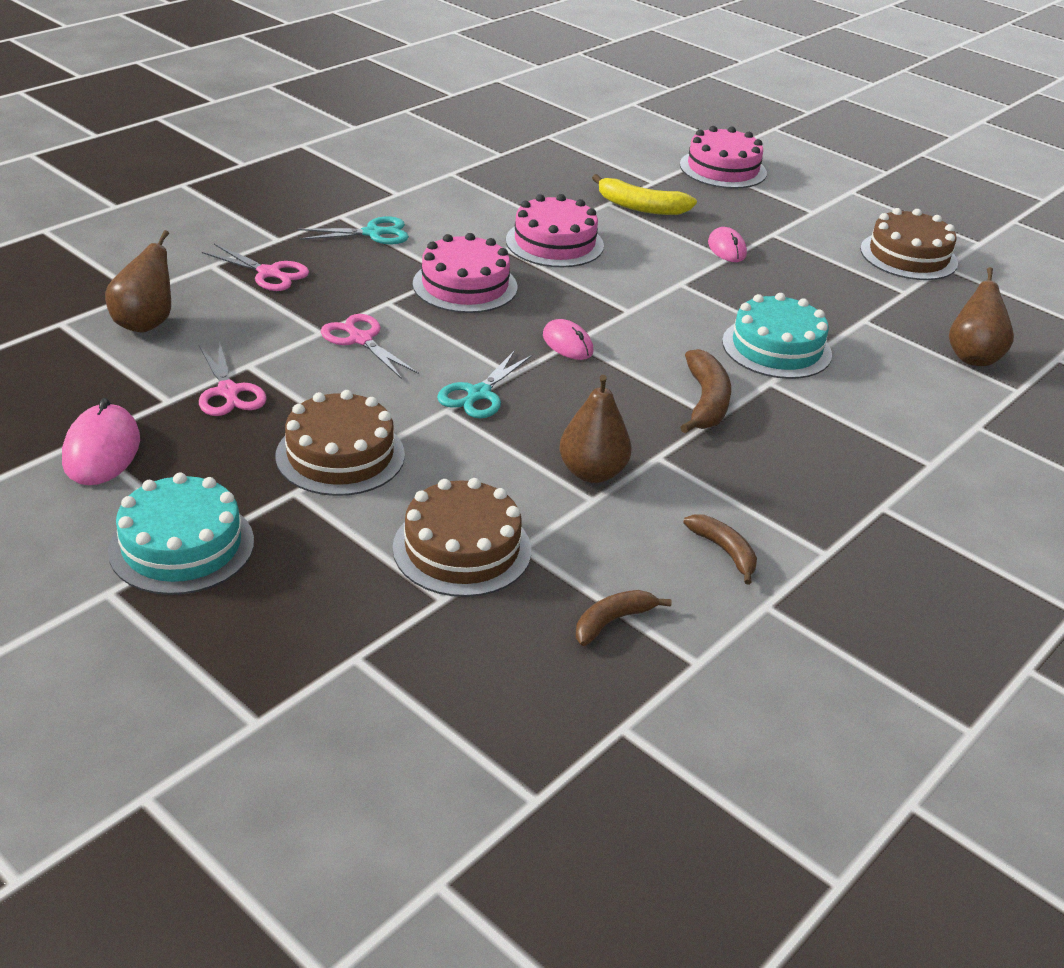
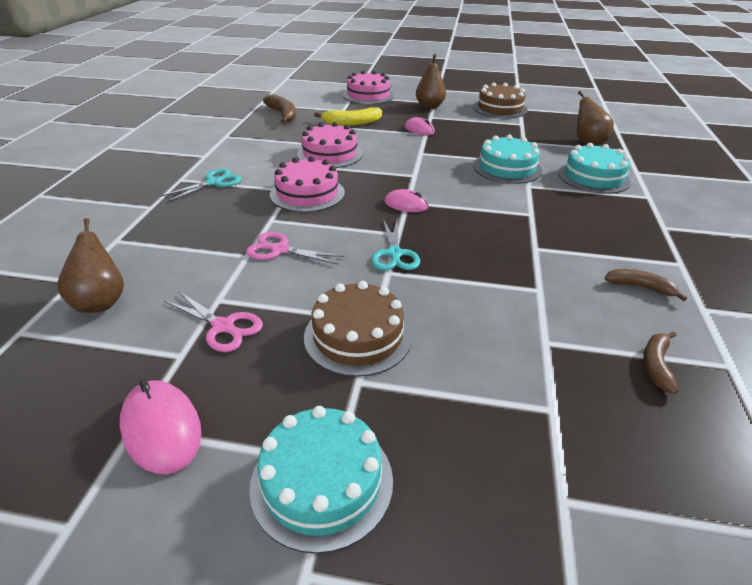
camera: 30 degrees left, 0 degrees up
pink scissors [202,244,309,291] -> none
brown cake [393,478,531,597] -> none
brown pear [559,375,631,483] -> brown pear moved to [416,54,446,109]
brown banana [680,349,731,434] -> brown banana moved to [263,94,296,123]
none -> turquoise cake [558,143,631,194]

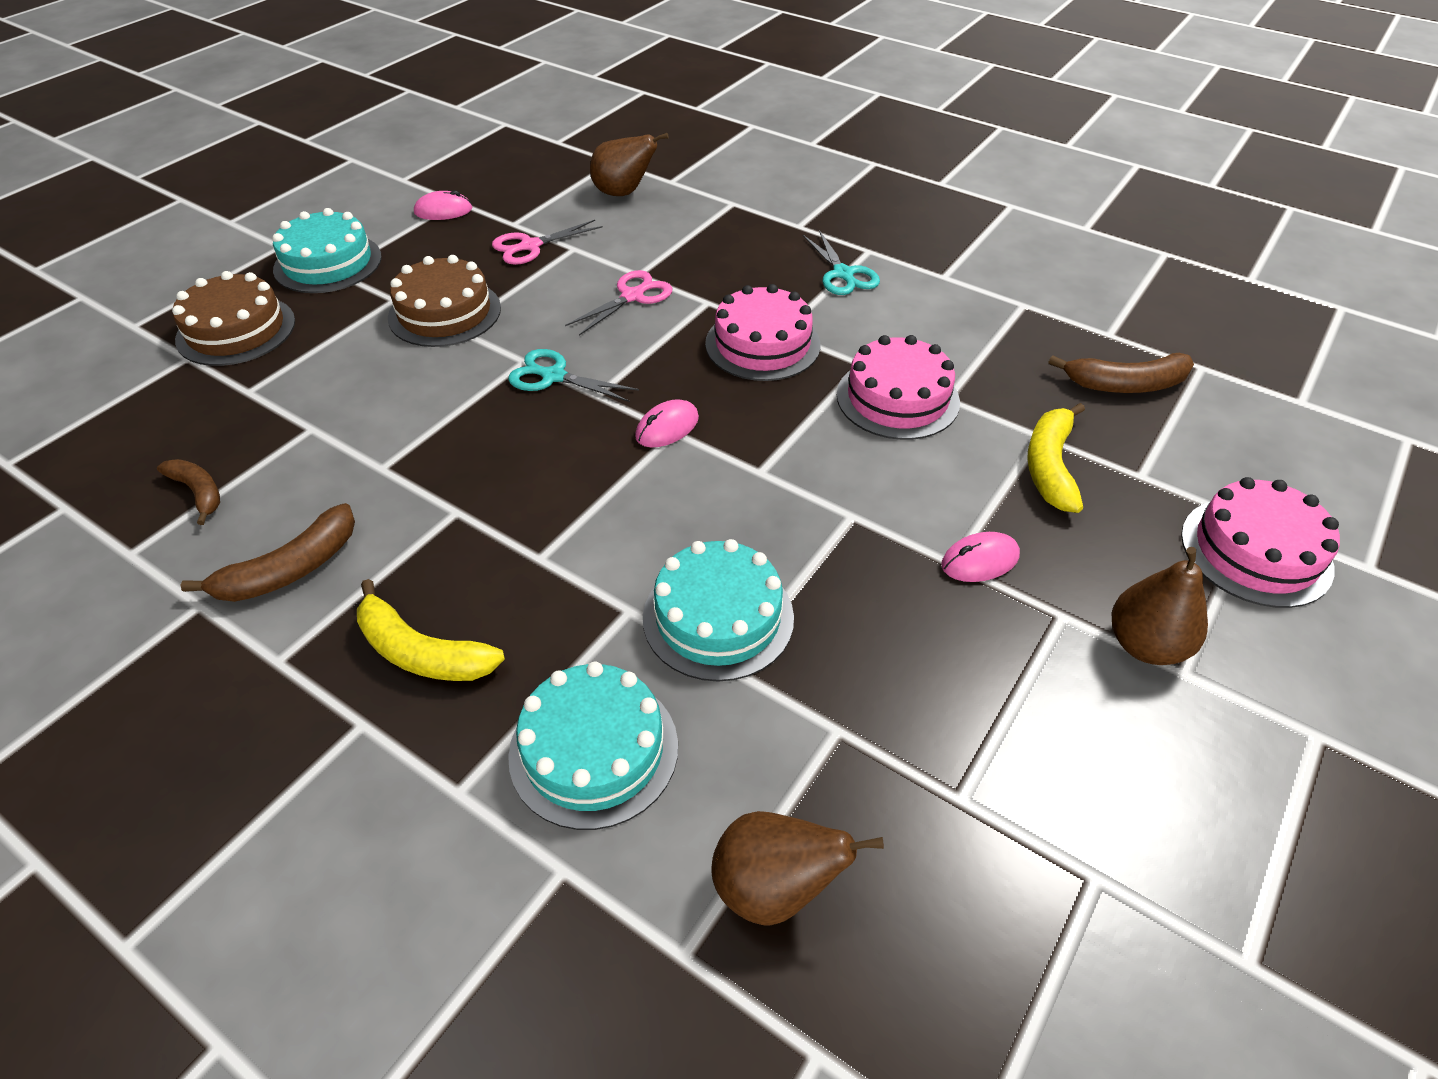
camera: 115 degrees right, 10 degrees up
pink mouse [120,380,202,474] -> pink mouse [414,190,472,220], size x0.66
brown cake [473,83,528,119] -> brown cake moved to [172,271,295,366]
brown banana [605,269,687,301] -> brown banana [181,503,355,602], size x1.52
none -> yellow banana [357,579,505,681]

